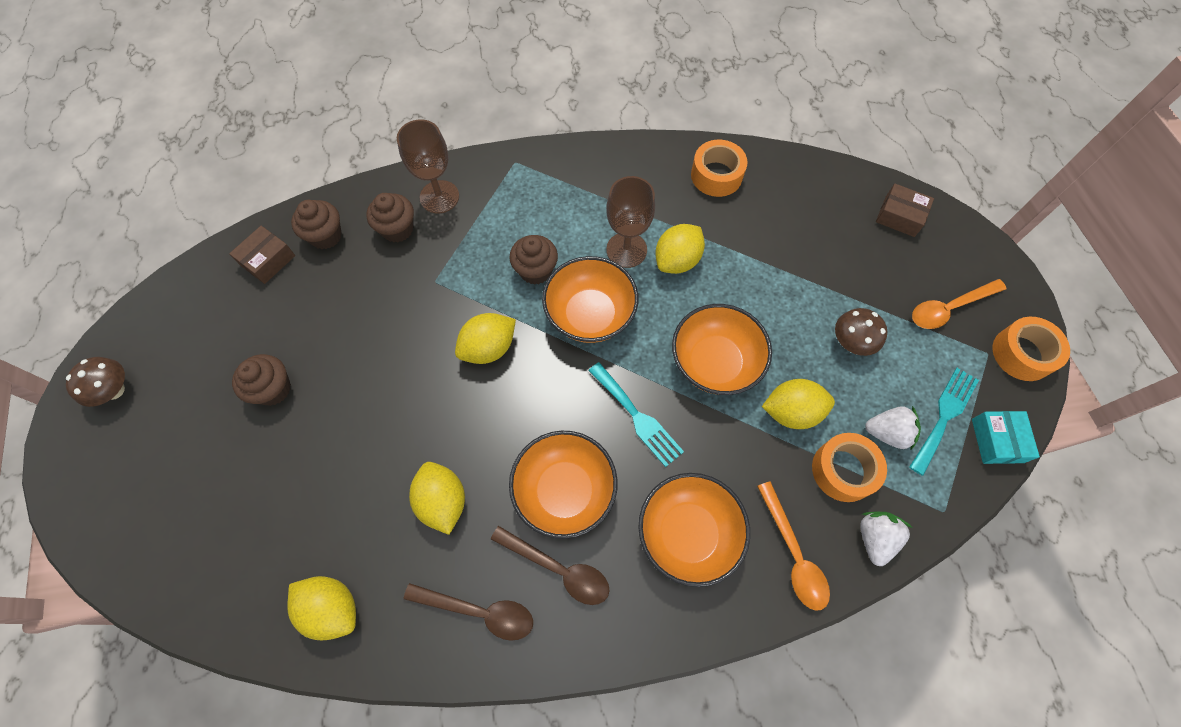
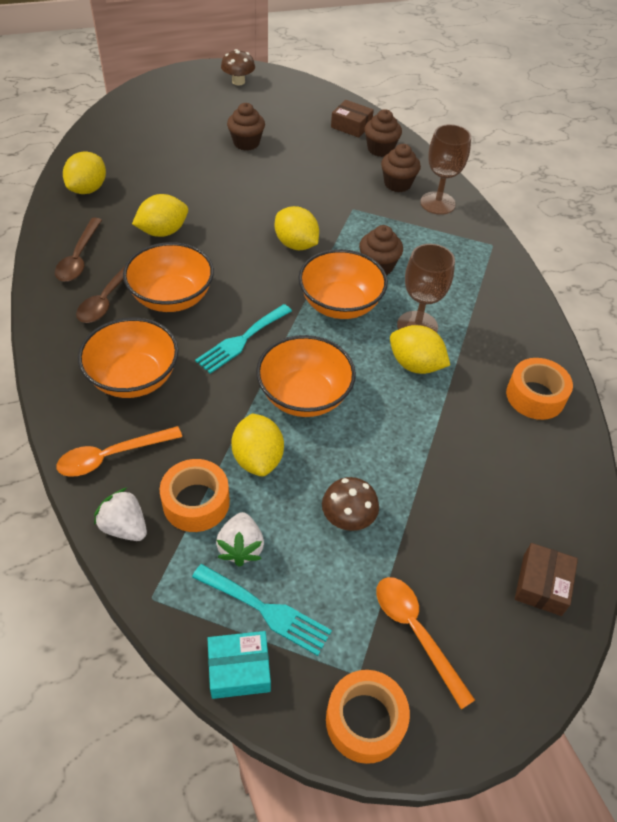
camera: 80 degrees right, 15 degrees down
white strawberry [860,512,913,566] -> white strawberry turned 150 degrees counterclockwise [94,488,147,541]

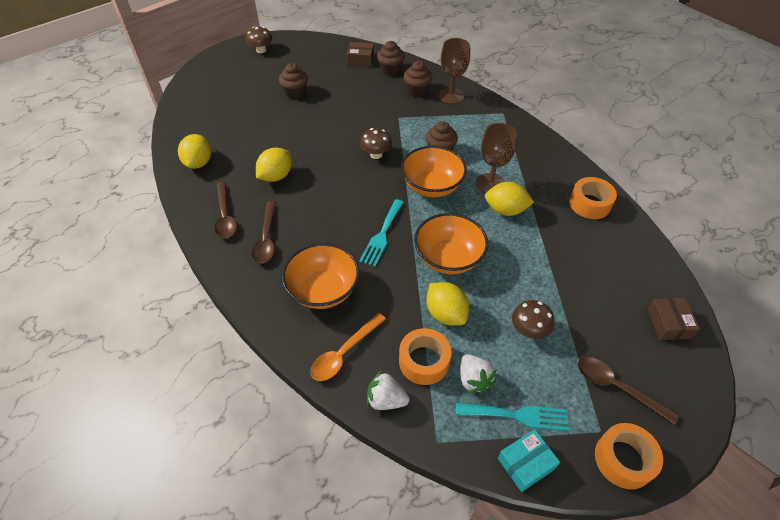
camera: 20 degrees left, 0 degrees up
orange bowl [123,242,214,312] -> none
yellow lemon [275,206,319,250] -> brown mushroom [360,128,392,159]
orange spoon [376,577,475,709] -> brown spoon [578,357,679,425]

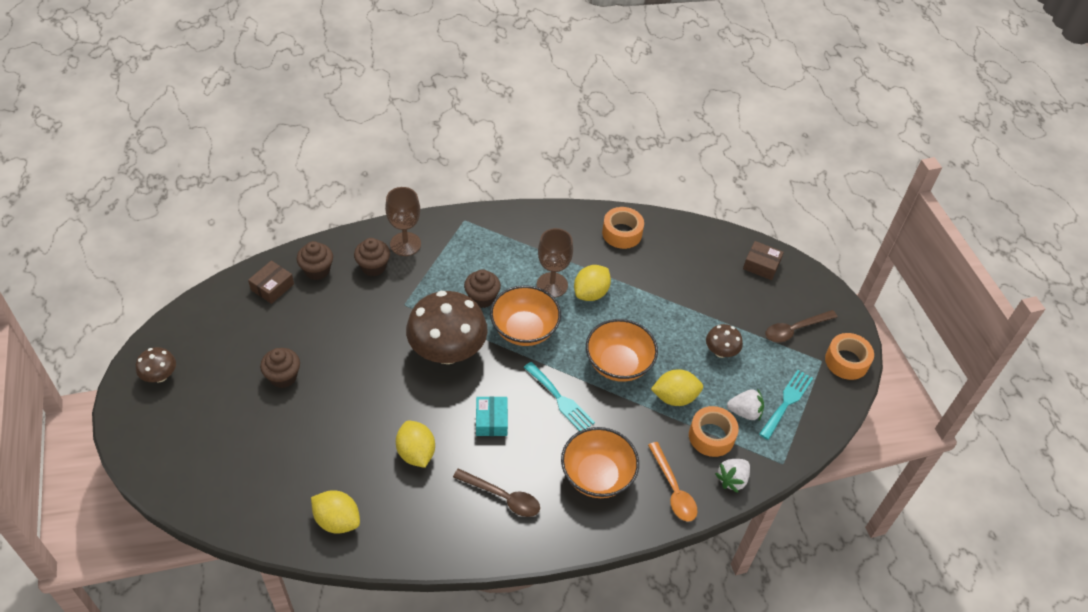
camera: 65 degrees left, 0 degrees up
brown spoon [215,182,237,238] -> none
brown mushroom [360,128,392,159] -> brown mushroom [406,291,488,364], size x2.13
turquoise box [498,429,560,492] -> turquoise box moved to [476,397,508,436]

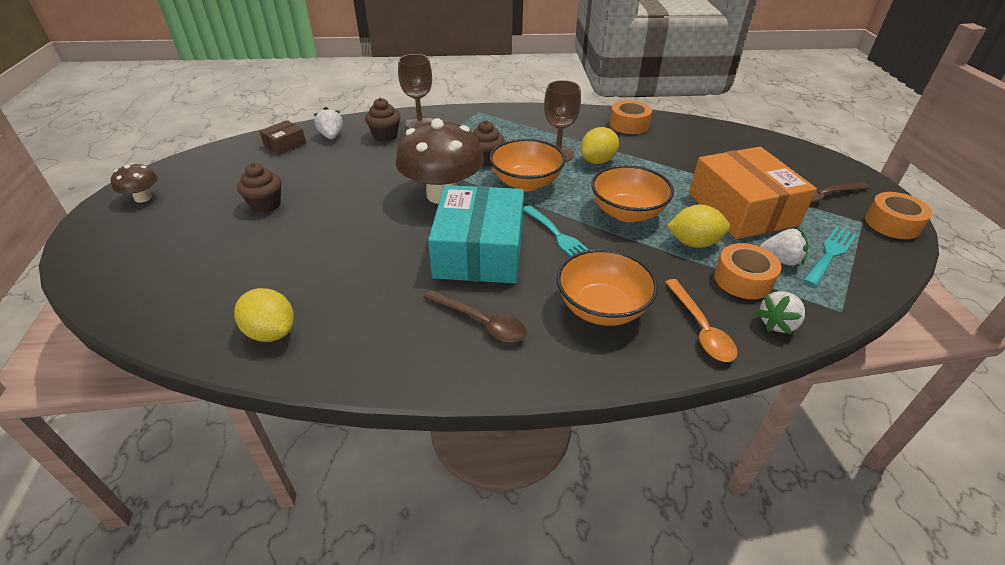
camera: 10 degrees right, 10 degrees down
brown cupcake [297,241,333,280] -> white strawberry [314,107,343,139]
yellow lemon [396,421,435,468] -> none
turquoise box [476,397,508,436] -> turquoise box [428,185,524,283], size x2.26
brown mushroom [706,324,743,358] -> orange box [689,147,817,239]
brown box [743,241,784,280] -> none

